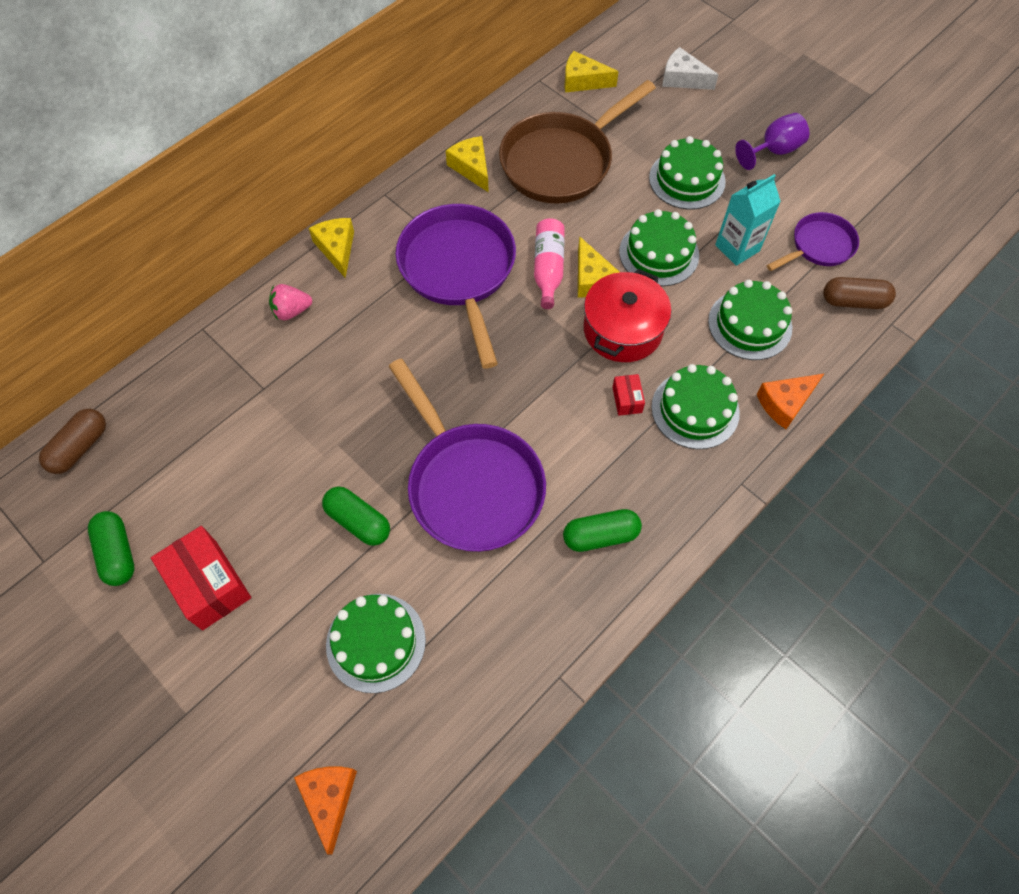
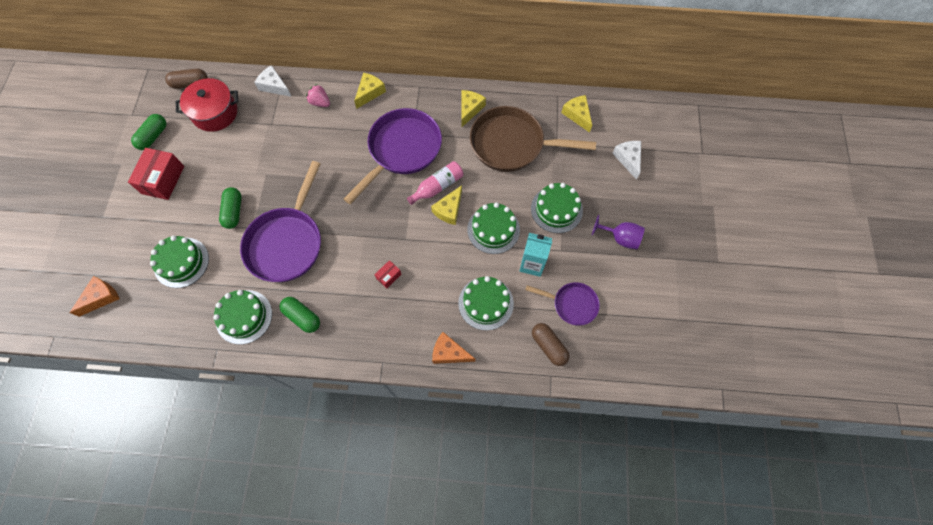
camera: 50 degrees right, 5 degrees up
red pot [584,269,671,362] -> red pot moved to [176,78,238,132]
green cake [651,364,740,449] -> green cake moved to [213,290,272,345]
none -> white cheese [254,65,292,97]

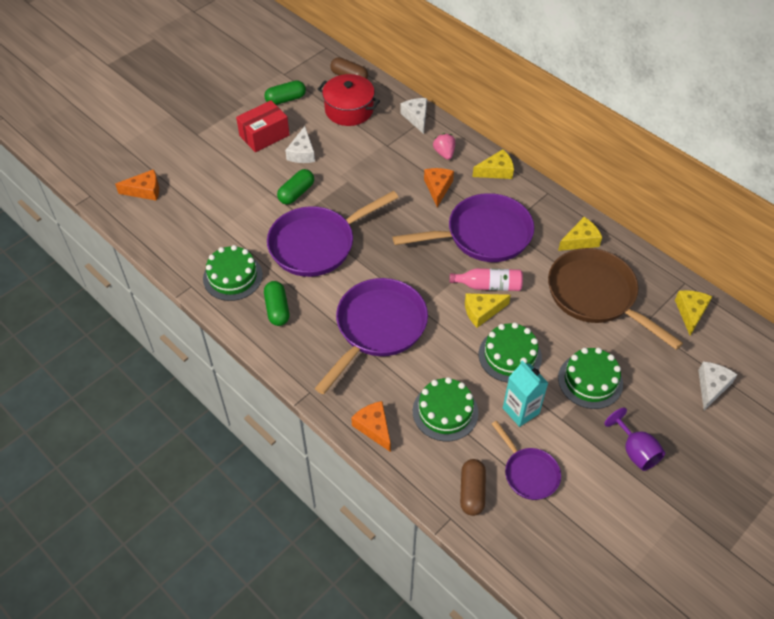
camera: 40 degrees right, 15 degrees down
green cake [150,235,209,288] -> none
red box [375,260,401,288] -> purple pan [315,278,428,394]
none -> white cheese [285,126,315,163]
none -> orange cheese [424,168,454,207]

